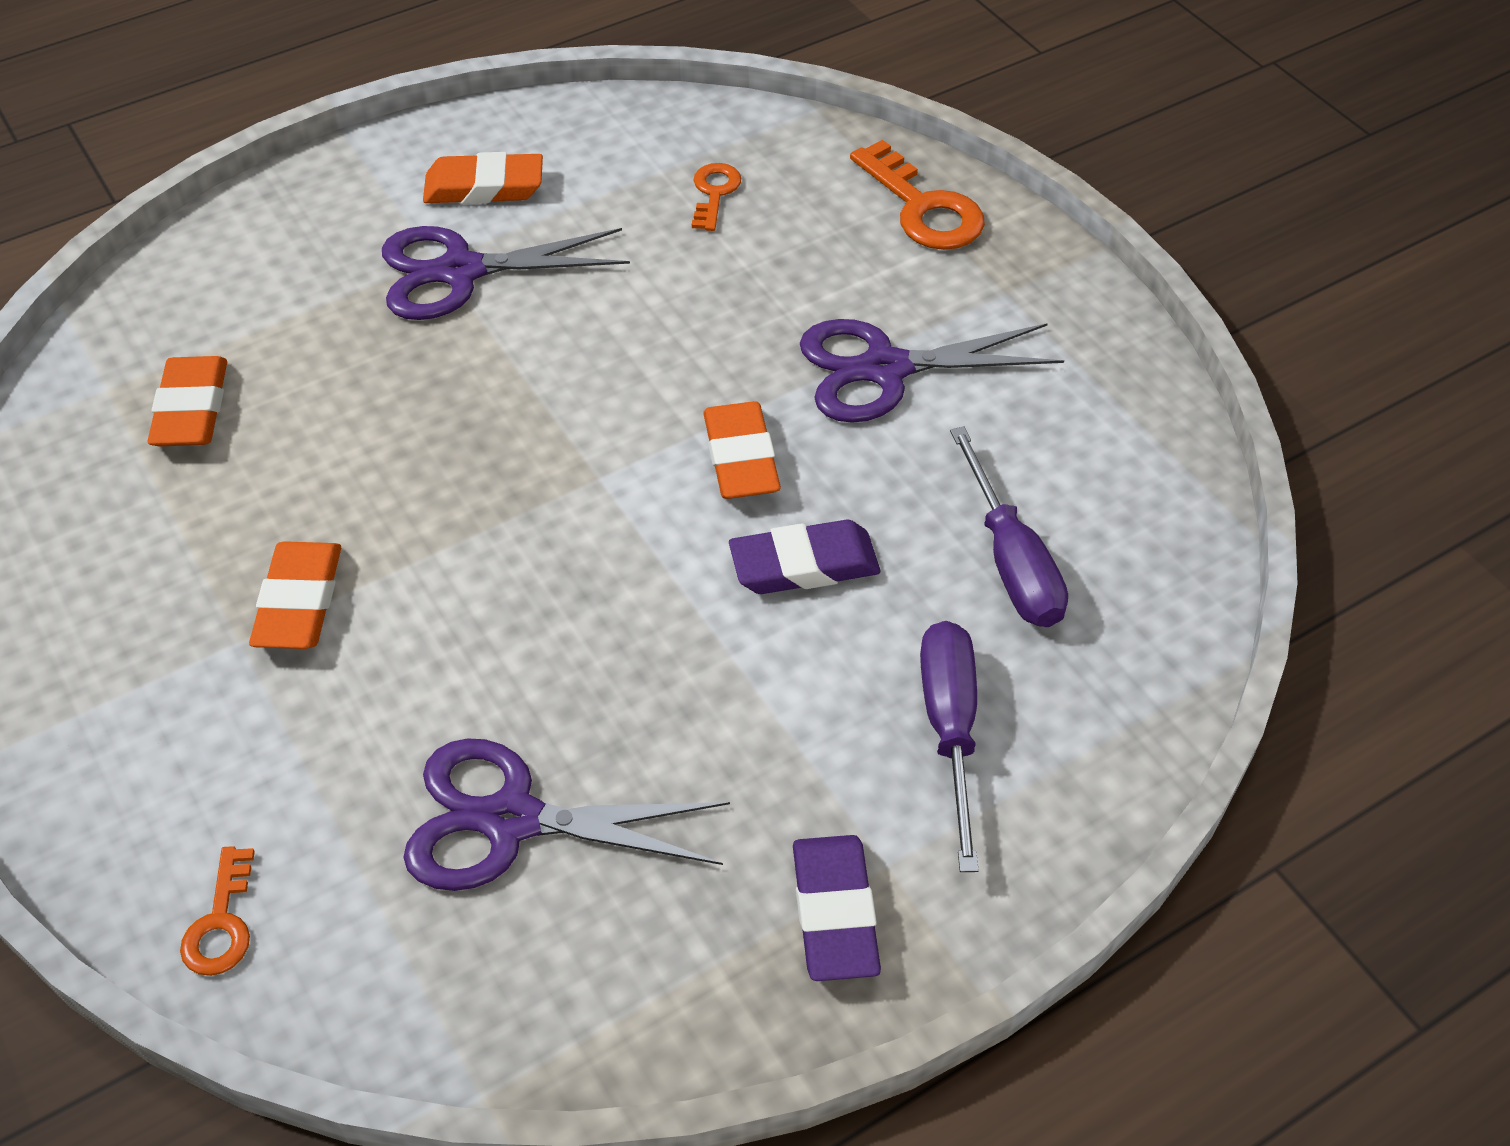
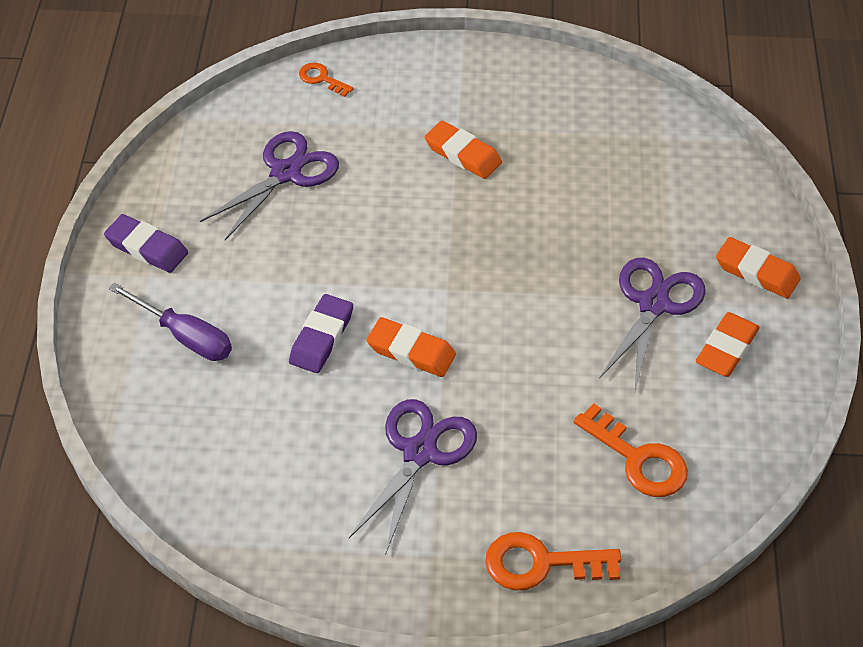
camera: 125 degrees right, 0 degrees up
orange eraser [148,356,227,446] -> orange eraser moved to [716,237,801,299]
orange key [692,163,741,231] -> orange key [574,403,688,497], size x1.73
purple screwdriver [950,426,1068,627] -> none

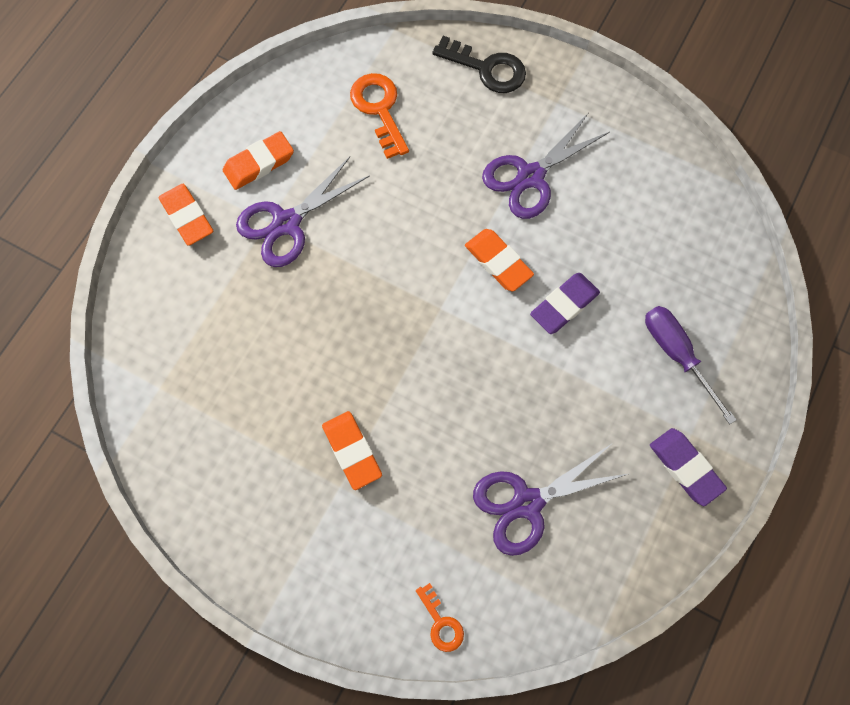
camera: 155 degrees left, 20 degrees up
orange key [485,532,621,590] -> black key [433,36,526,93]

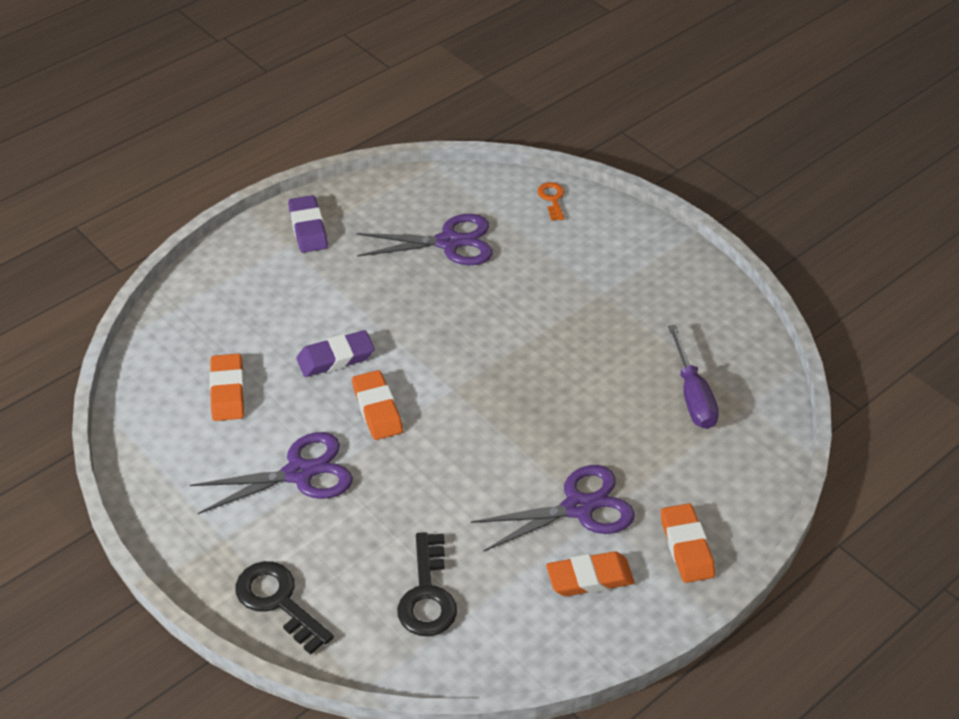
camera: 160 degrees left, 25 degrees down
orange eraser [322,411,382,490] -> orange eraser moved to [209,354,245,421]
orange key [350,73,409,159] -> black key [397,532,457,636]
purple screwdriver [645,306,736,424] -> purple screwdriver moved to [668,325,719,429]

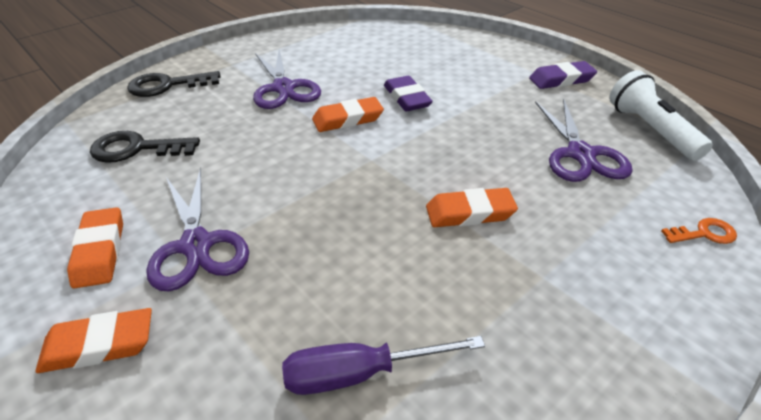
camera: 90 degrees right, 5 degrees down
orange eraser [209,354,245,421] -> orange eraser moved to [426,188,518,227]
black key [235,561,334,655] -> black key turned 150 degrees counterclockwise [127,71,221,97]
none -> white flashlight [609,70,713,161]

